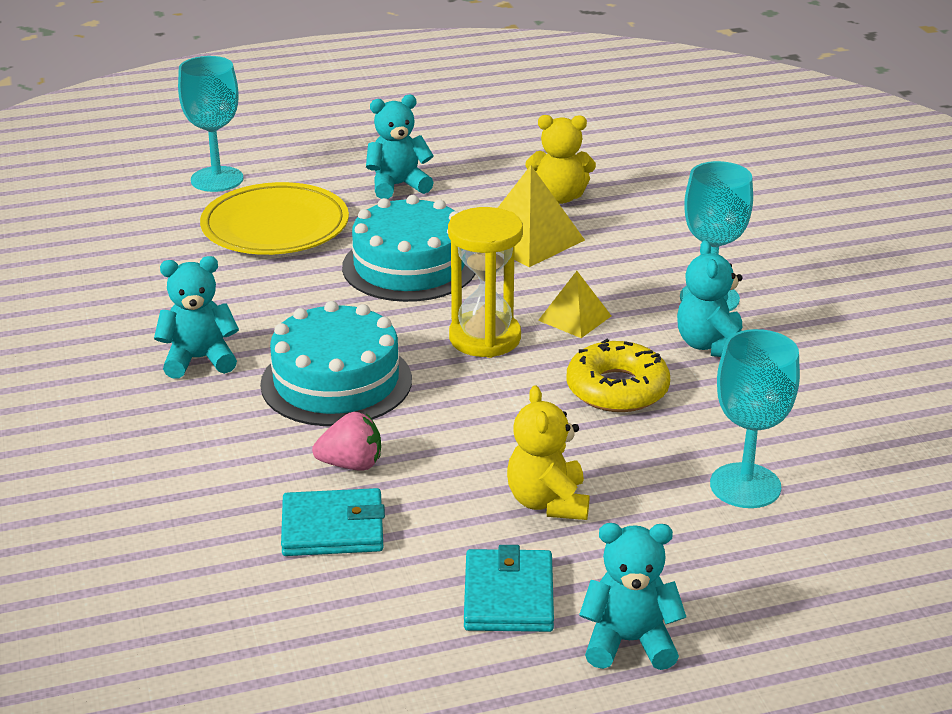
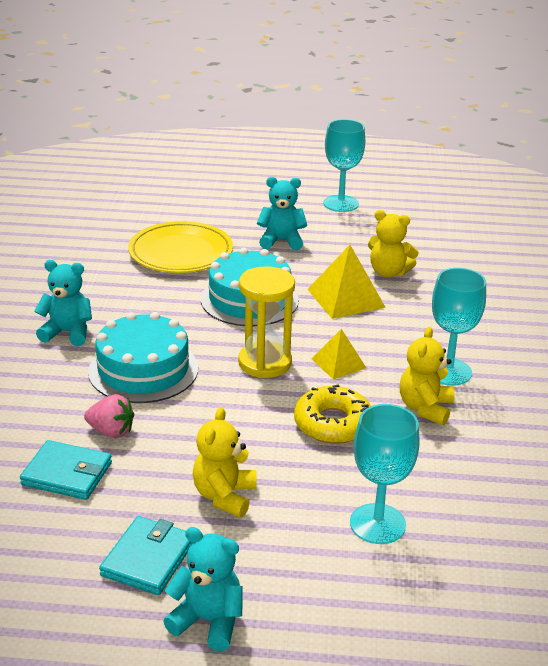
camera: 20 degrees right, 0 degrees up
turquoise goblet [178,56,243,192] -> turquoise goblet moved to [323,119,365,212]
turquoise teddy bear [677,240,743,357] -> yellow teddy bear [399,327,455,425]

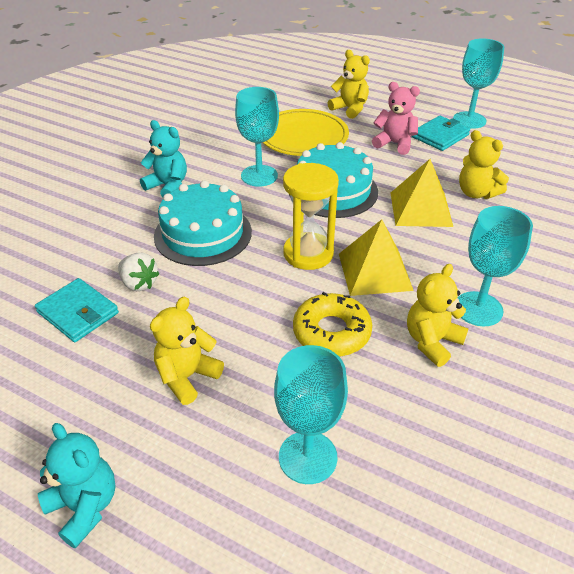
camera: 25 degrees right, 10 degrees up
pink strawberry [84,394,134,438] -> white strawberry [118,253,160,291]
turquoise wallet [99,516,192,595] -> turquoise wallet moved to [412,116,470,151]
turquoise teddy bear [257,177,307,250] -> pink teddy bear [372,82,420,155]
yellow pyramid [312,329,366,379] -> yellow pyramid [339,219,414,296], size x1.62
none -> turquoise goblet [235,87,279,187]
none -> yellow teddy bear [328,50,370,119]

